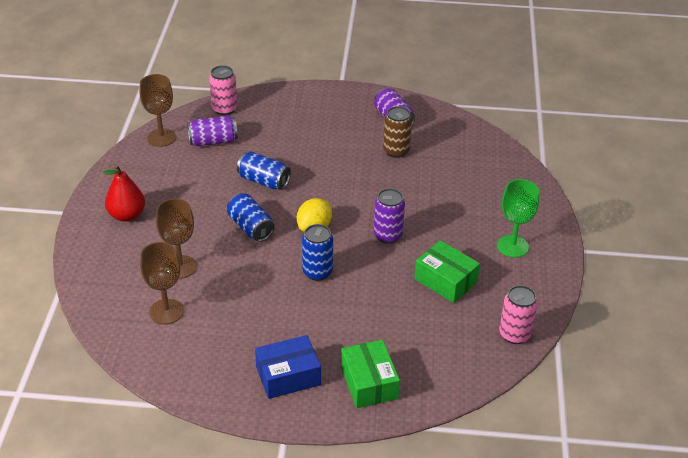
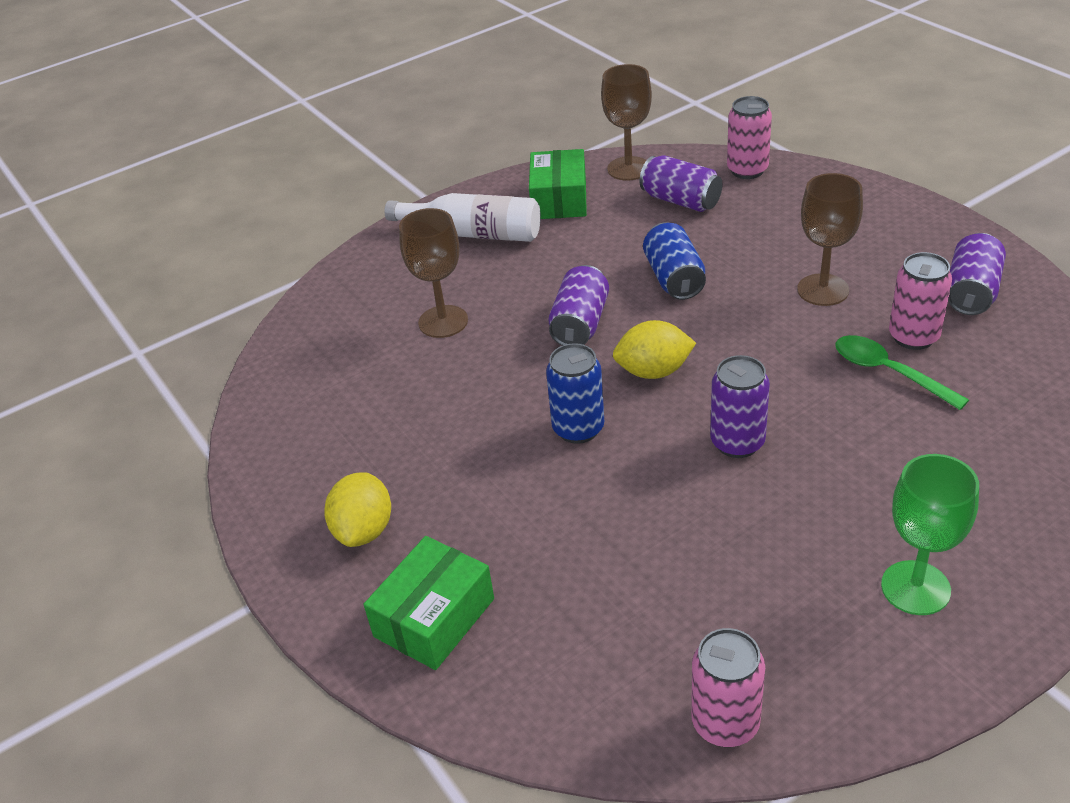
camera: 55 degrees right, 0 degrees up
red pear [103,165,145,222] -> white bottle [384,193,541,242]
brown goblet [140,242,184,324] -> brown goblet moved to [797,173,863,306]
blue can [227,193,275,242] -> purple can [548,265,609,346]
blue box [255,335,321,399] -> yellow lemon [324,472,391,547]
brown can [383,106,412,158] -> pink can [889,252,952,350]
green box [414,240,480,303] -> green box moved to [529,149,587,219]
none -> green spoon [836,335,969,410]

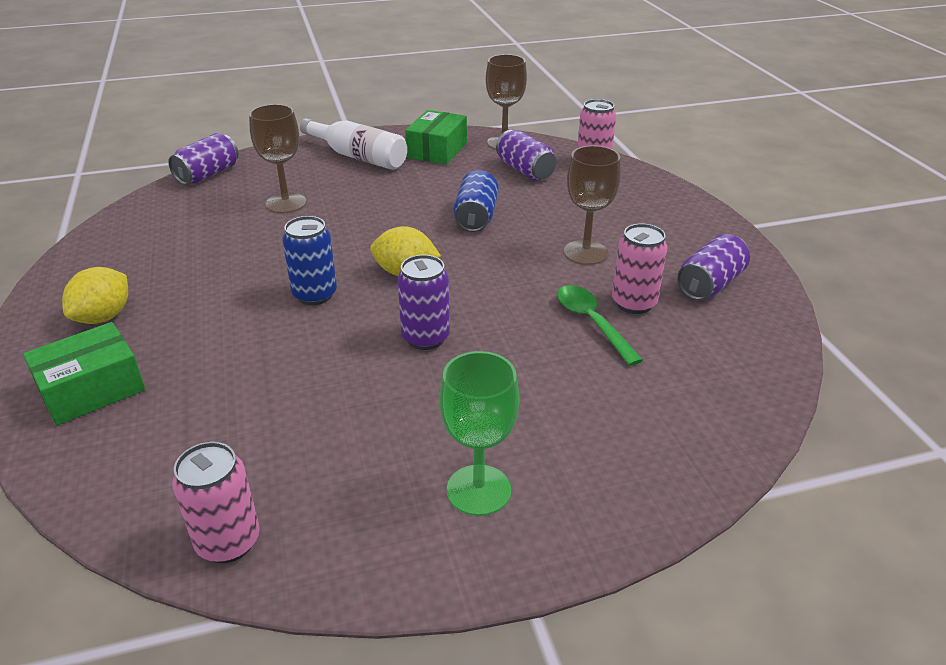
camera: 15 degrees right, 5 degrees down
purple can [548,265,609,346] -> purple can moved to [168,133,238,185]

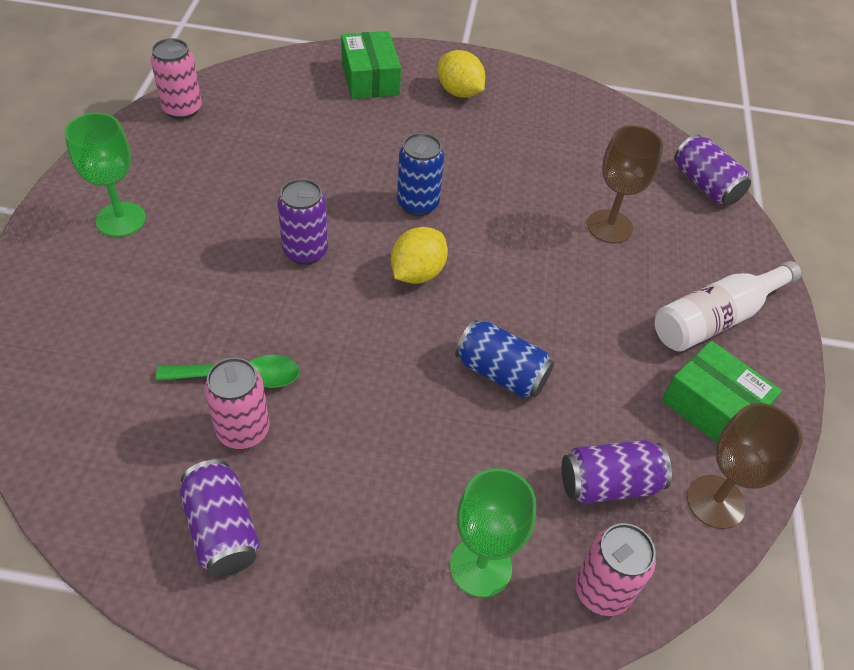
camera: 110 degrees right, 15 degrees up
brown goblet [564,145,621,265] -> none
none -> green goblet [450,468,536,597]

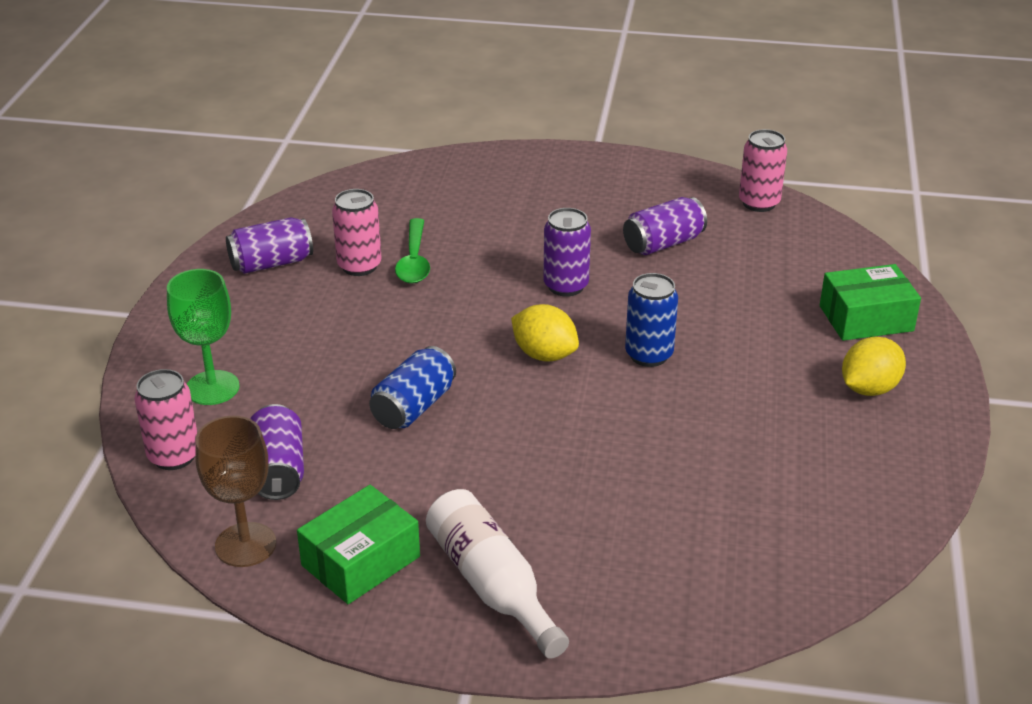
camera: 95 degrees right, 15 degrees down
green goblet [65,113,146,237] -> none
brown goblet [587,125,663,243] -> none
purple can [674,134,751,206] -> purple can moved to [623,197,707,255]

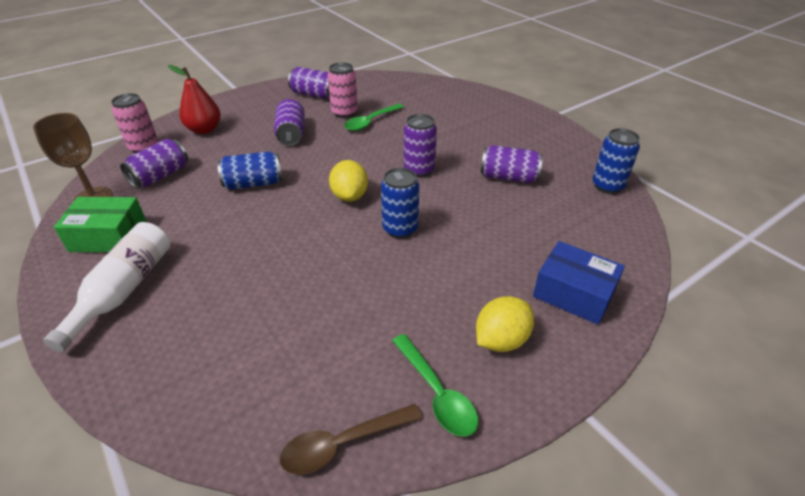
camera: 45 degrees right, 5 degrees up
green goblet [167,269,240,405] -> red pear [168,65,221,134]
pink can [739,129,787,212] -> blue can [593,128,640,194]
green box [820,264,921,341] -> blue box [533,241,625,325]
yellow lemon [842,337,906,396] -> yellow lemon turned 45 degrees counterclockwise [476,296,534,352]
none -> purple can [274,99,305,146]
none -> brown spoon [280,404,422,475]
none -> green spoon [392,334,478,437]

